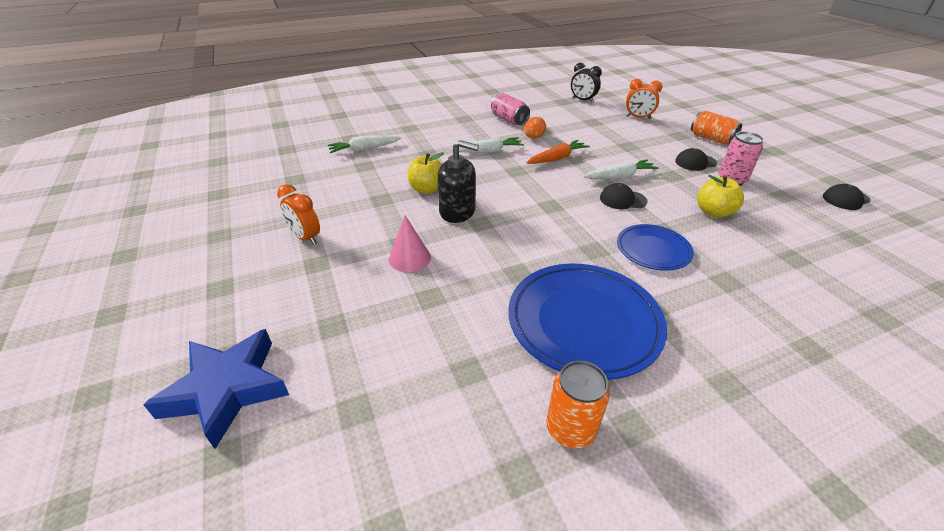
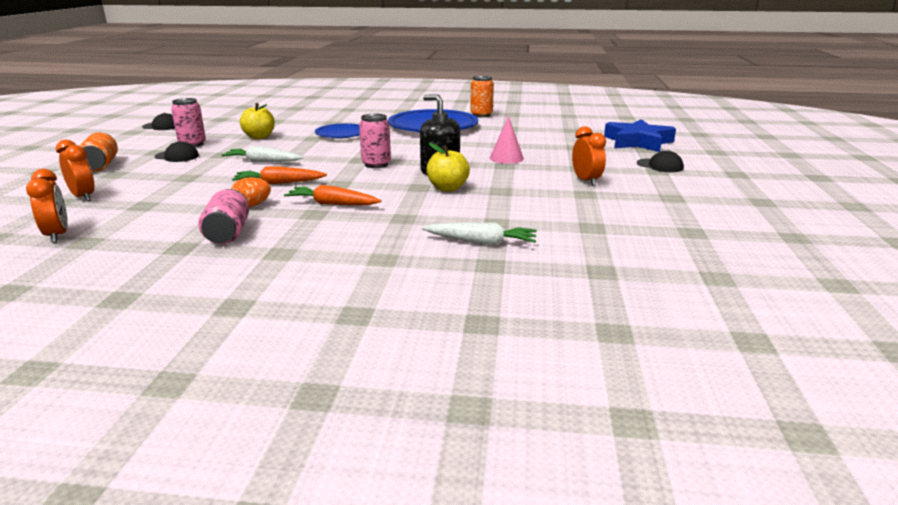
camera: 150 degrees left, 15 degrees down
white carrot [451,137,524,153] -> orange carrot [284,185,381,205]
black clock [571,63,602,103] -> orange clock [26,169,68,243]
black cap [600,183,648,209] -> black cap moved to [637,150,684,172]
none -> pink can [359,114,391,168]

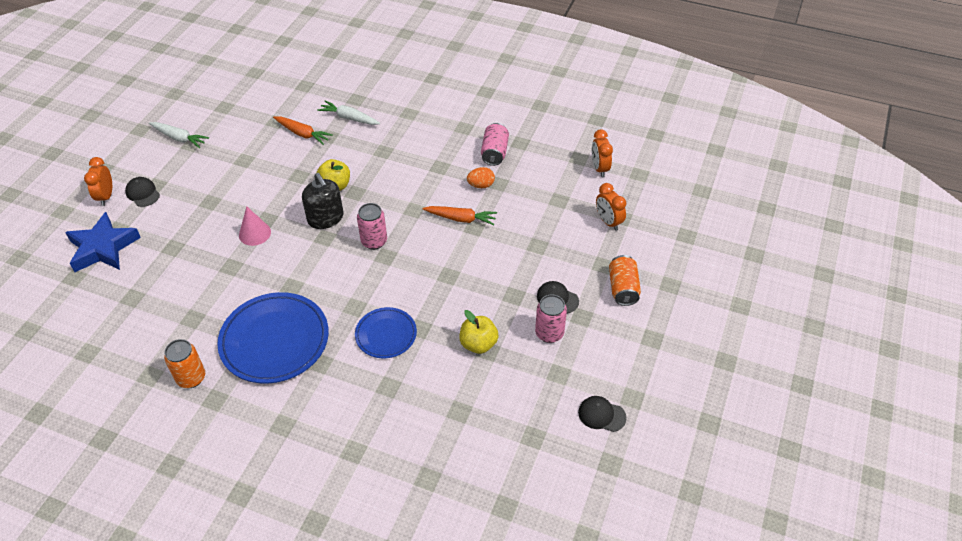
camera: 165 degrees left, 25 degrees up
white carrot [221,146,303,162] -> white carrot moved to [149,122,209,148]
orange carrot [284,185,381,205] -> orange carrot moved to [273,116,333,145]
orange clock [572,126,606,186] -> orange clock moved to [84,157,112,206]

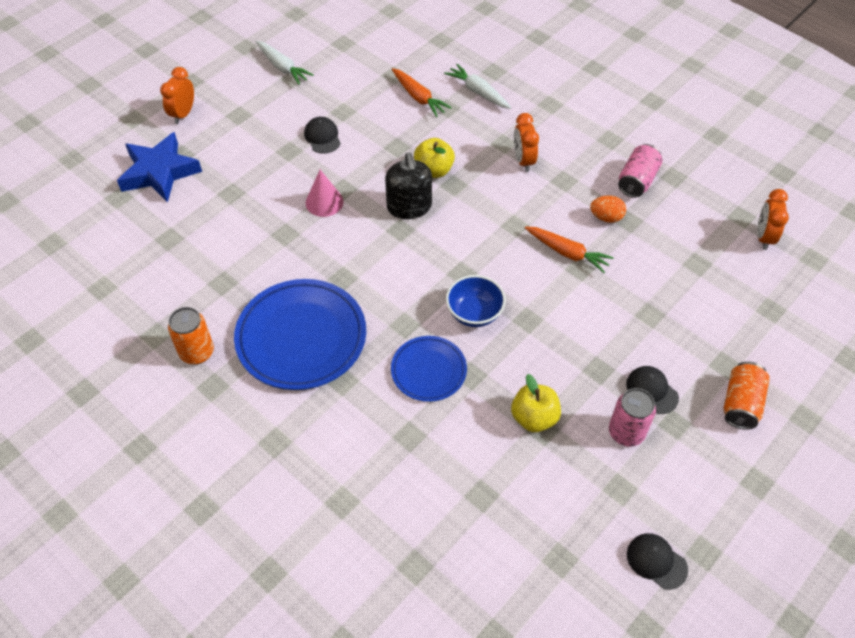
camera: 20 degrees right, 5 degrees up
black cap [125,177,160,207] -> black cap moved to [304,117,341,154]
pink can [357,203,387,250] -> none
orange clock [596,183,626,231] -> orange clock moved to [514,113,539,172]
none -> blue bowl [446,275,506,327]

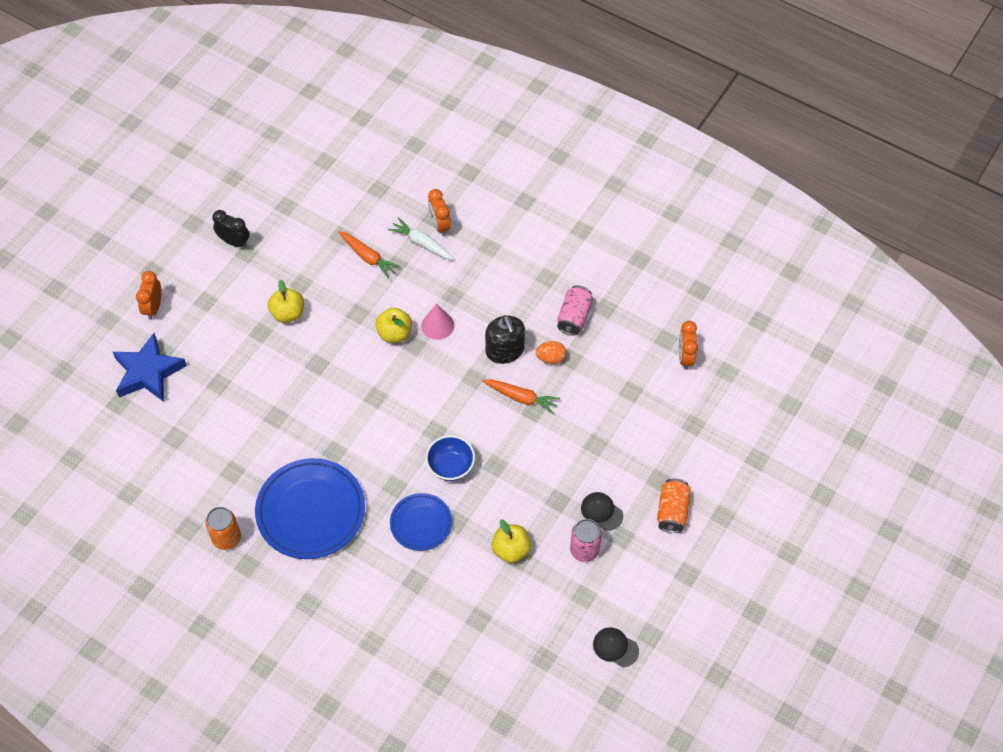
camera: 10 degrees left, 5 degrees up
white carrot [256,41,314,85] -> black clock [212,210,250,248]
black cap [304,117,341,154] -> yellow apple [268,279,304,323]
pink cone [306,170,343,217] -> pink cone moved to [421,304,454,340]
black soap dispenser [385,152,432,219] -> black soap dispenser moved to [485,315,525,364]
orange clock [514,113,539,172] -> orange clock moved to [428,189,451,236]

